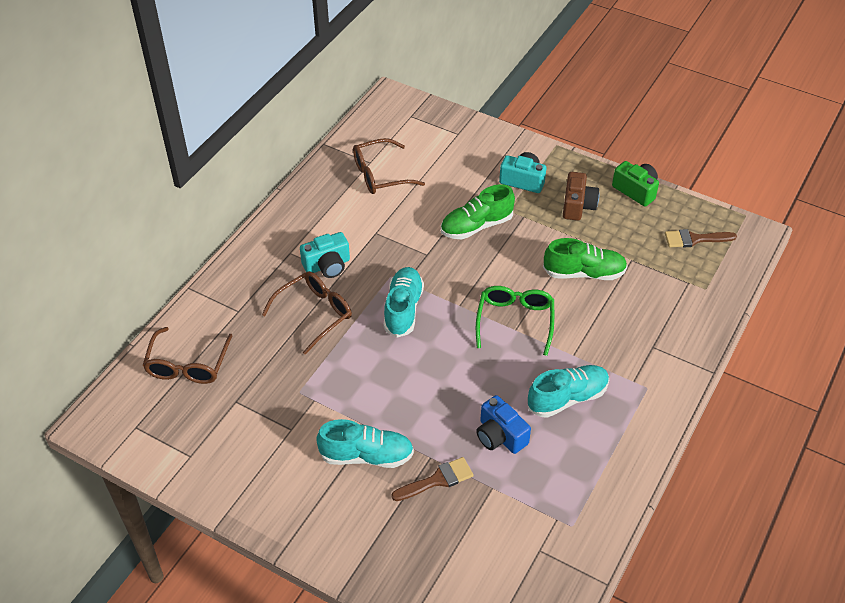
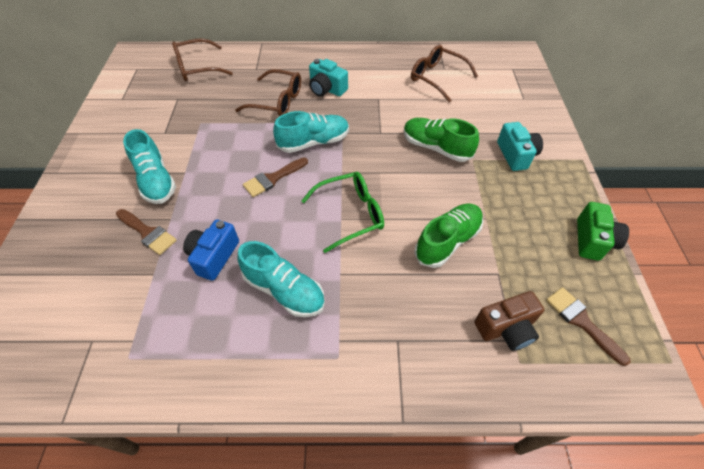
camera: 60 degrees right, 5 degrees up
green shoe [543,238,628,280] -> green shoe turned 105 degrees counterclockwise [414,203,483,268]
brown camera [563,172,599,221] -> brown camera moved to [474,291,544,351]
none -> brown brush [243,157,308,197]

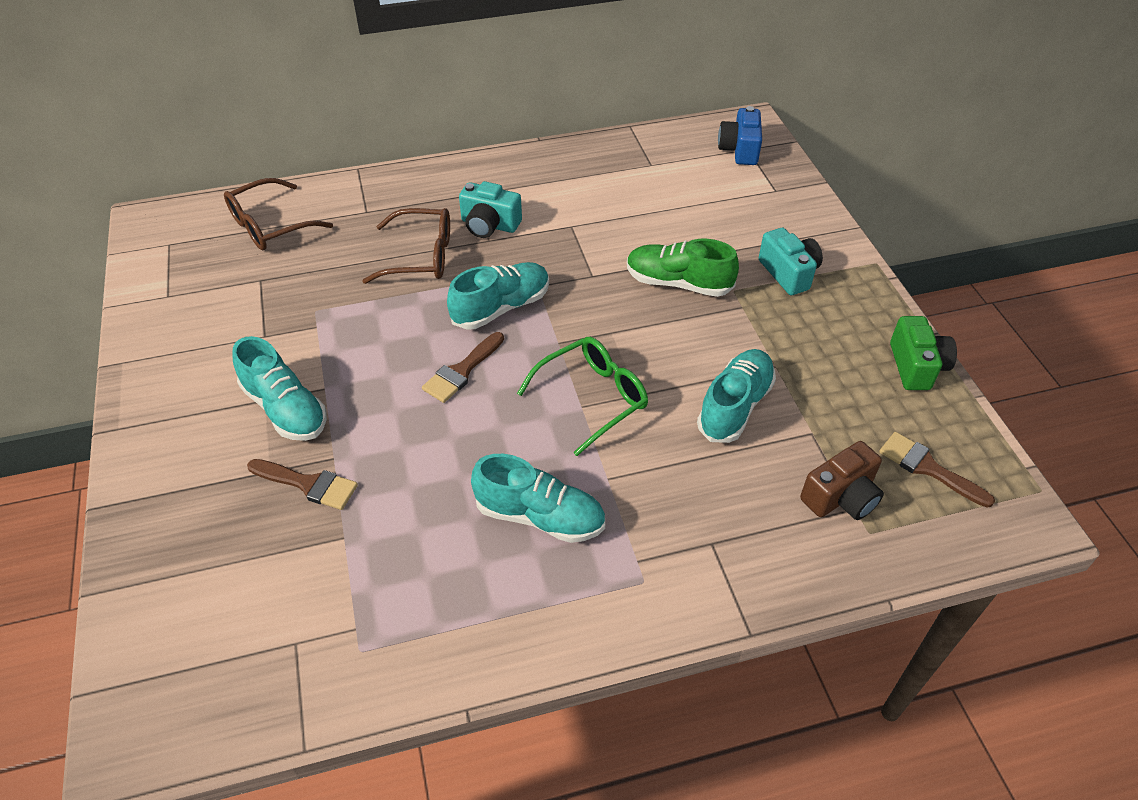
camera: 15 degrees left, 5 degrees down
blue camera [183,220,239,281] -> blue camera moved to [718,106,762,165]
brown glasses [411,45,478,102] -> none
green shoe [414,203,483,268] -> turquoise shoe [697,349,776,443]

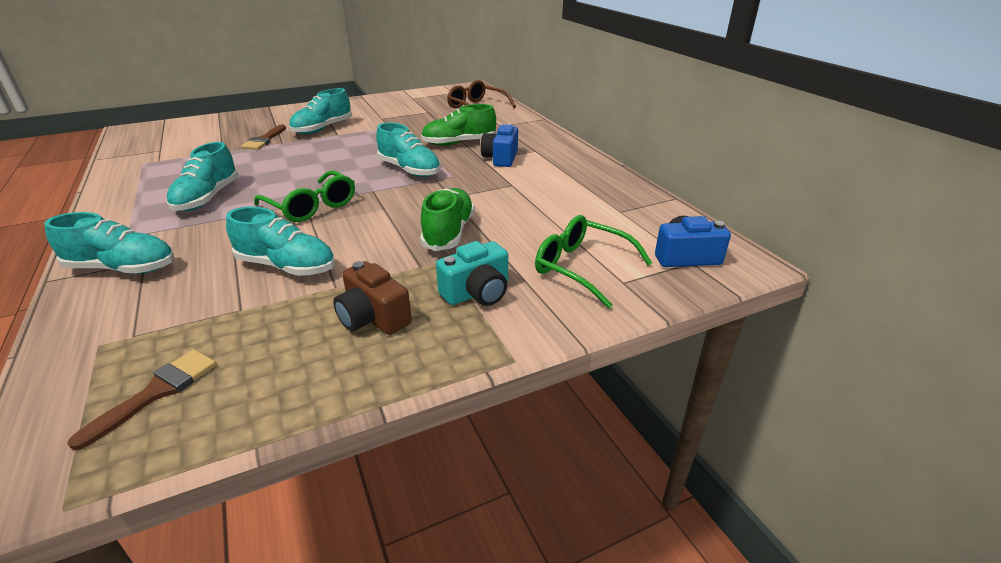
camera: 80 degrees right, 15 degrees down
brown glasses [362,208,450,284] -> green shoe [421,104,496,146]
brown brush [422,332,504,403] -> none
turquoise camera [459,181,522,238] -> blue camera [481,123,518,167]
brown camera [800,441,884,520] -> brown camera moved to [333,261,412,335]
green camera [890,316,957,390] -> none
none -> turquoise shoe [44,212,175,274]
none -> green glasses [535,215,652,308]

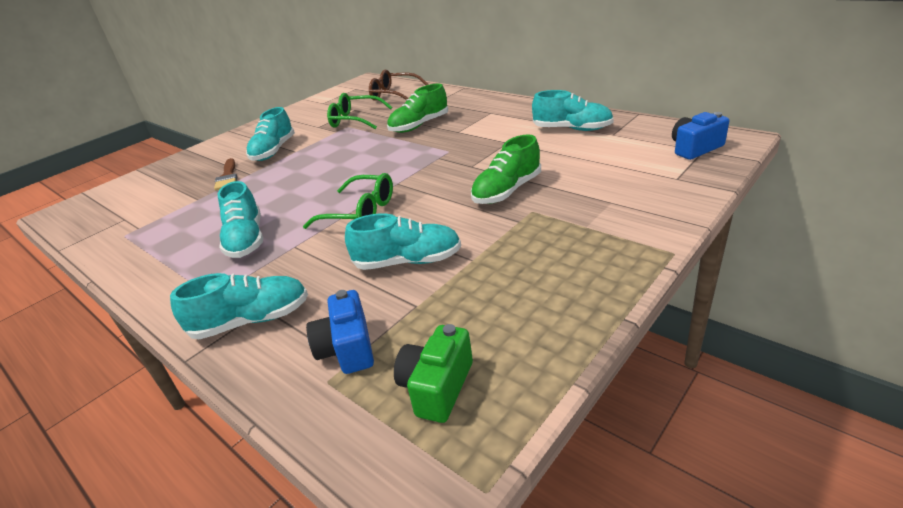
camera: 20 degrees left, 0 degrees up
brown brush [67,349,217,450] -> green camera [394,324,473,423]
brown camera [333,261,412,335] -> none
turquoise shoe [376,122,441,177] -> turquoise shoe moved to [532,90,614,131]
green shoe [420,188,475,251] -> green shoe turned 120 degrees counterclockwise [471,134,541,204]
turquoise camera [436,241,508,306] -> none
blue camera [481,123,518,167] -> blue camera moved to [306,290,374,374]
green glasses [535,215,652,308] -> green glasses moved to [327,93,392,129]

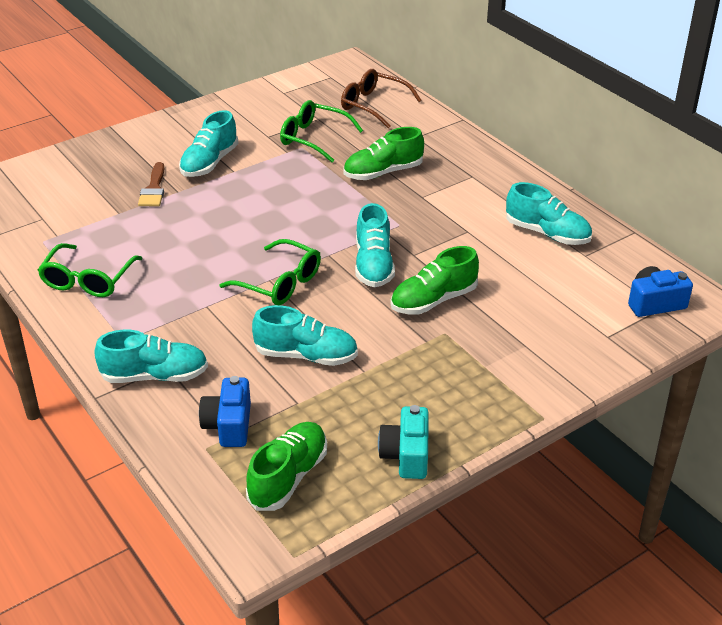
camera: 10 degrees right, 5 degrees up
turquoise shoe [217,181,263,258] -> turquoise shoe moved to [355,203,395,287]
green camera [394,324,473,423] -> green shoe [246,422,327,511]
none -> green glasses [38,243,143,297]
none -> turquoise camera [378,405,429,479]

